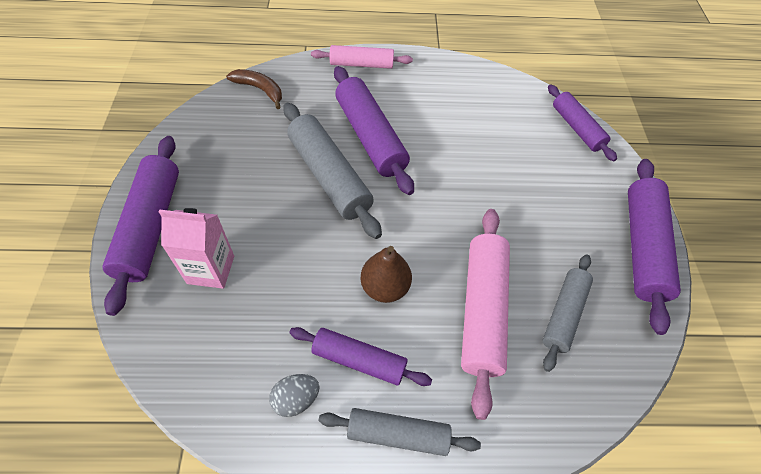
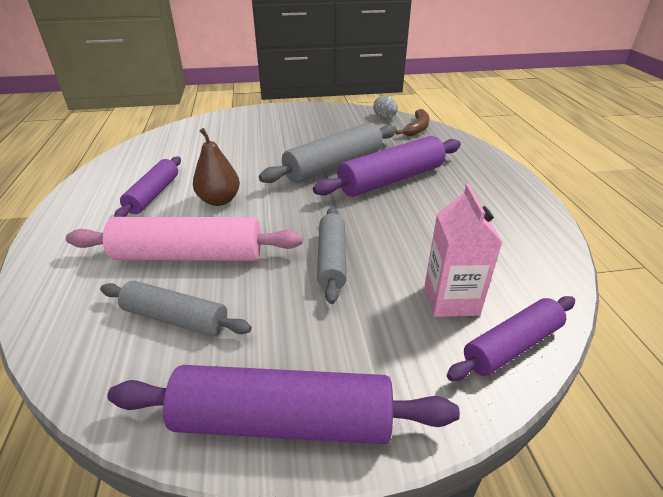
camera: 85 degrees right, 20 degrees down
purple rolling pin [102,136,179,316] -> none
pink carton [159,208,234,289] -> pink carton moved to [425,184,503,317]
grey egg [269,374,320,417] -> grey egg moved to [373,96,398,118]
pink rolling pin [311,45,413,69] -> none
grey rolling pin [319,408,481,456] -> grey rolling pin moved to [317,207,347,304]

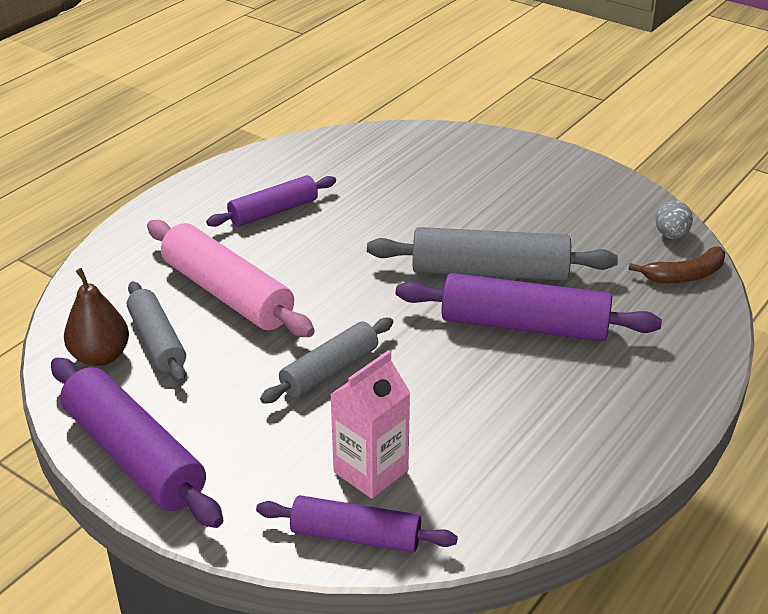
camera: 45 degrees right, 0 degrees up
brown pear [193,128,240,206] -> brown pear moved to [64,268,129,366]

